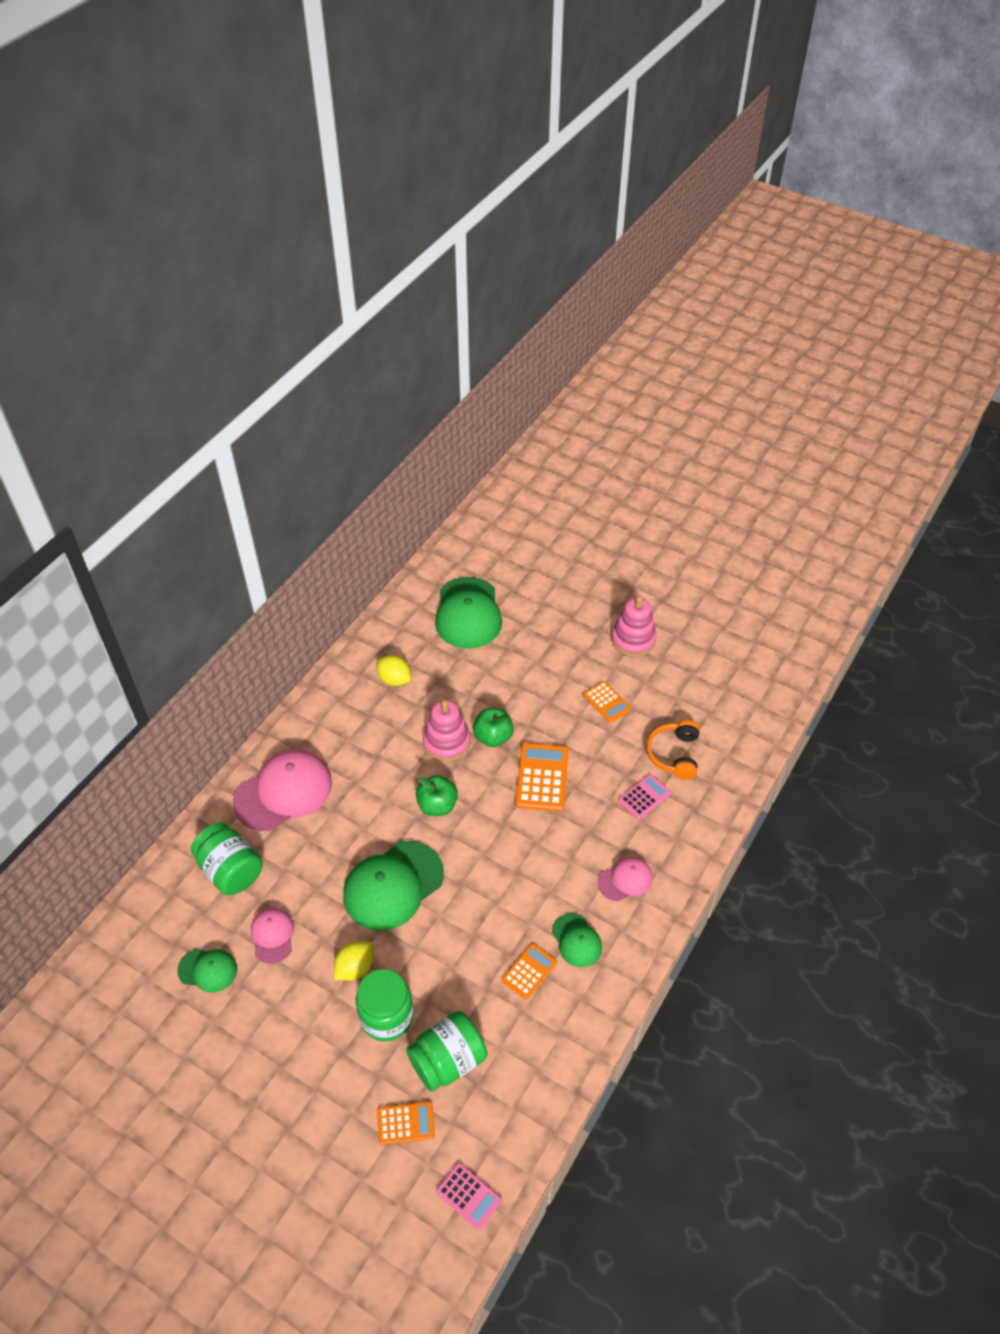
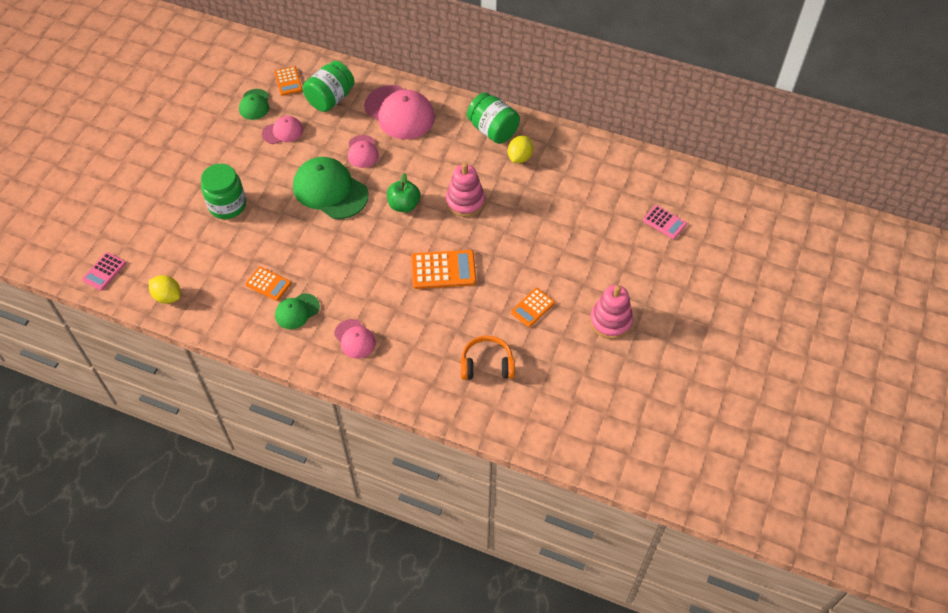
camera: 80 degrees right, 5 degrees up
yellow lemon [334,941,374,981] -> yellow lemon moved to [149,275,181,304]
orange calculator [377,1101,435,1145] -> orange calculator moved to [274,66,303,96]
green jar [406,1011,487,1092] -> green jar moved to [467,93,520,144]
green cap [435,577,502,649] -> none
green apple [473,708,514,747] -> none
pink calculator [618,774,671,820] -> pink calculator moved to [643,205,687,239]
none -> pink cap [348,135,379,168]

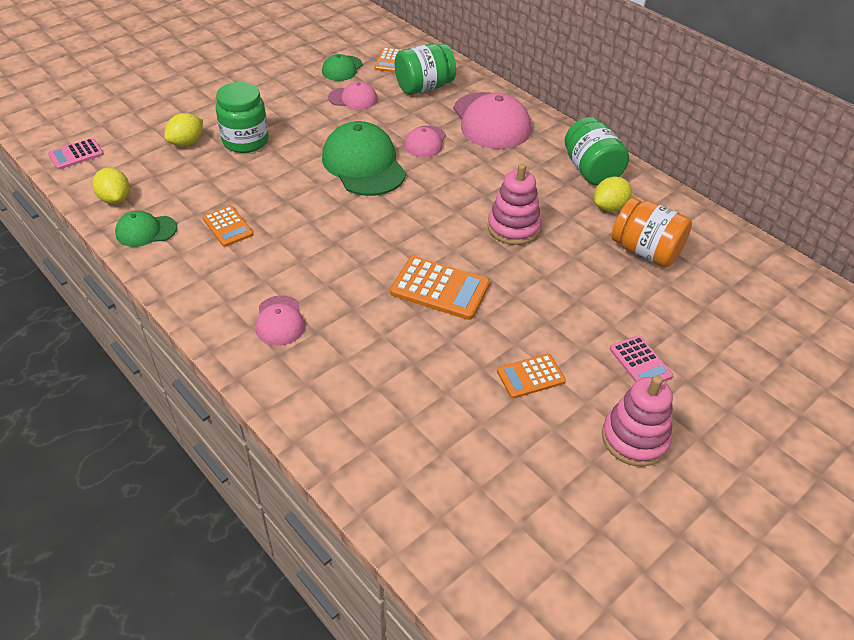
camera: 25 degrees right, 10 degrees down
green cap [275,293,320,329] -> green cap moved to [115,211,177,247]
green apple [387,173,421,212] -> none
orange headphones [461,336,515,380] -> none
pink calculator [643,205,687,239] -> pink calculator moved to [610,335,673,382]
none -> yellow lemon [164,113,203,146]
none -> orange jar [612,198,692,267]

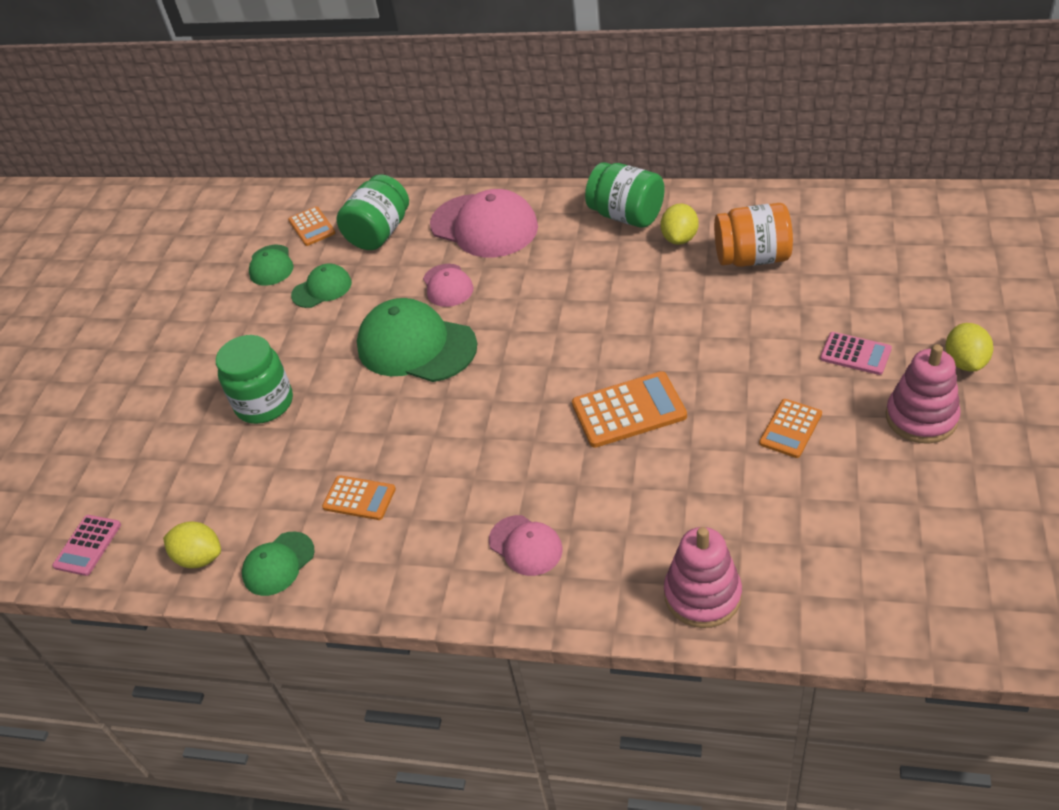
camera: 30 degrees left, 0 degrees up
yellow lemon [164,113,203,146] -> yellow lemon moved to [945,323,993,371]
pink cap [328,81,377,110] -> green cap [291,263,352,308]
pink stacking toy [487,164,541,245] -> pink stacking toy moved to [664,527,742,628]

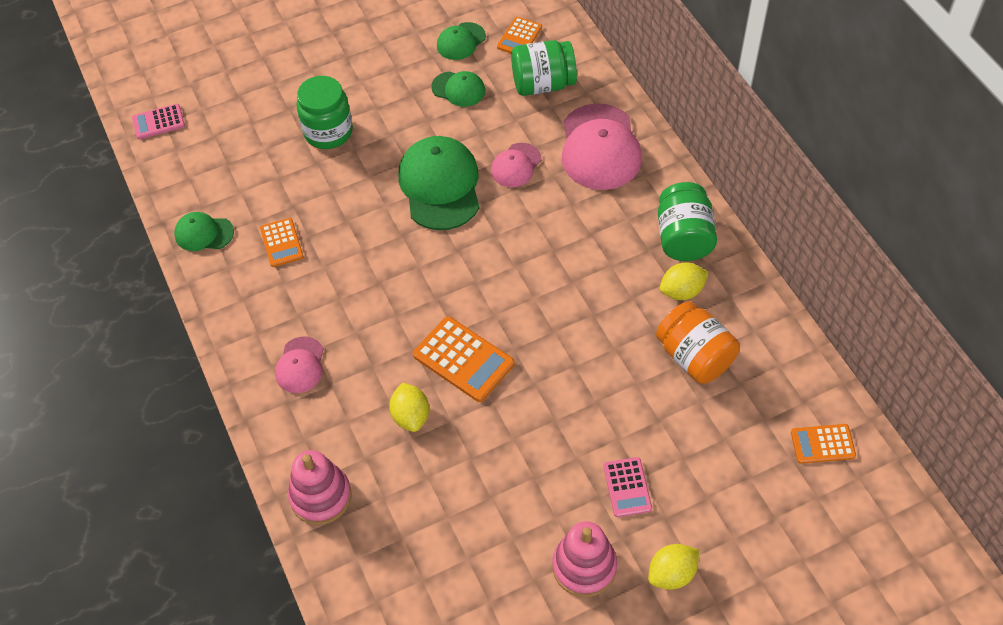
camera: 50 degrees right, 10 degrees up
yellow lemon [163,522,221,568] -> yellow lemon moved to [389,382,429,432]
orange calculator [759,399,822,458] -> orange calculator moved to [791,424,856,464]

